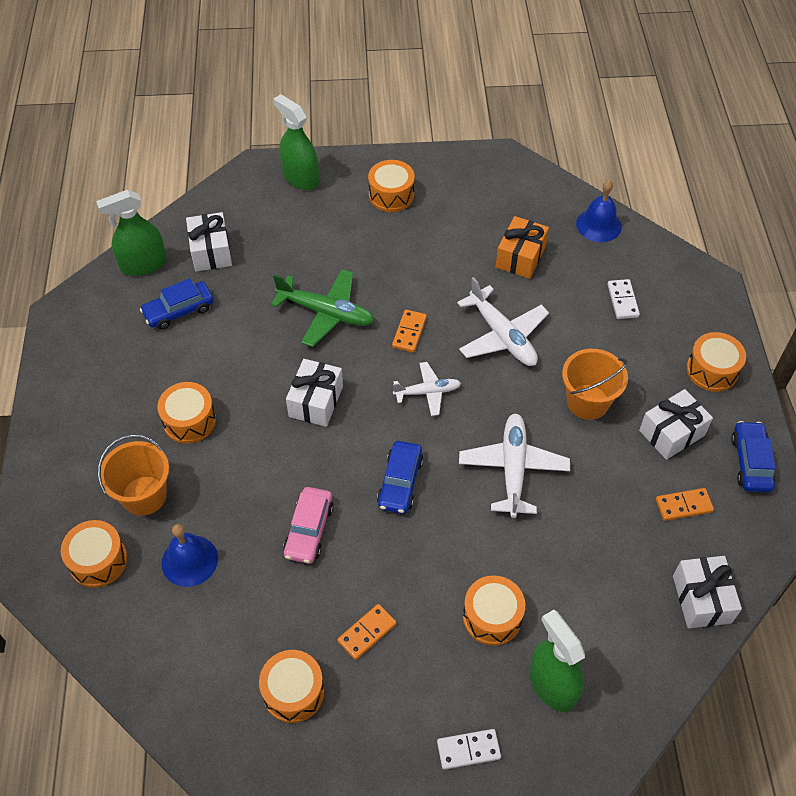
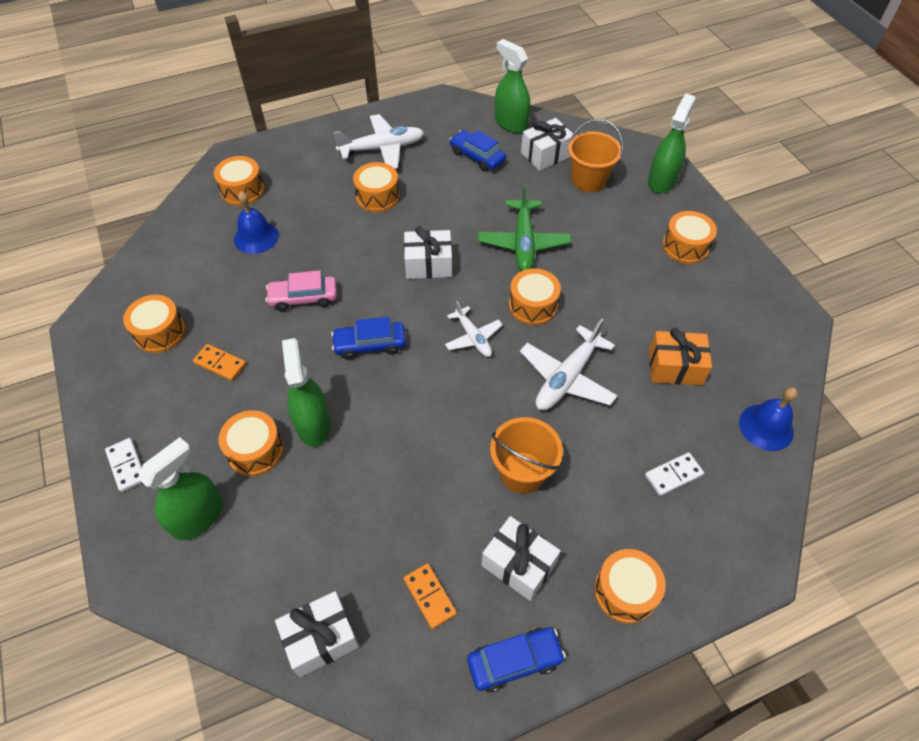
camera: 70 degrees right, 0 degrees up
orange bucket [98,435,169,516] -> orange bucket moved to [568,119,623,192]
orange domino [392,310,427,352] -> orange drum [509,268,561,325]
white plane [459,413,570,518] -> white plane moved to [333,114,424,169]
none -> green spray bottle [282,338,331,447]

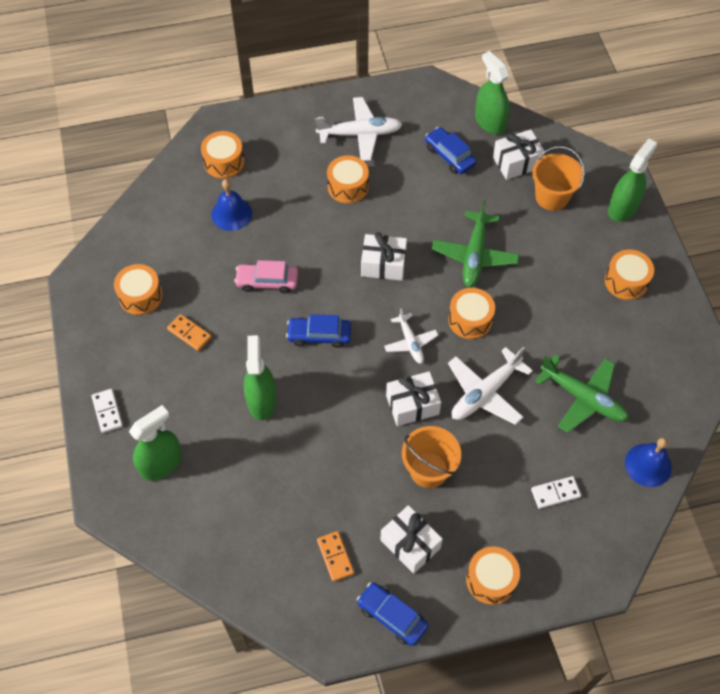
camera: 10 degrees right, 5 degrees up
orange drum [219,410,284,476] -> none
white gift [275,591,359,677] -> white gift moved to [386,371,441,426]
blue car [467,627,566,692] -> blue car turned 135 degrees counterclockwise [357,582,429,646]
orange gift [649,328,712,385] -> green plane [535,354,629,433]

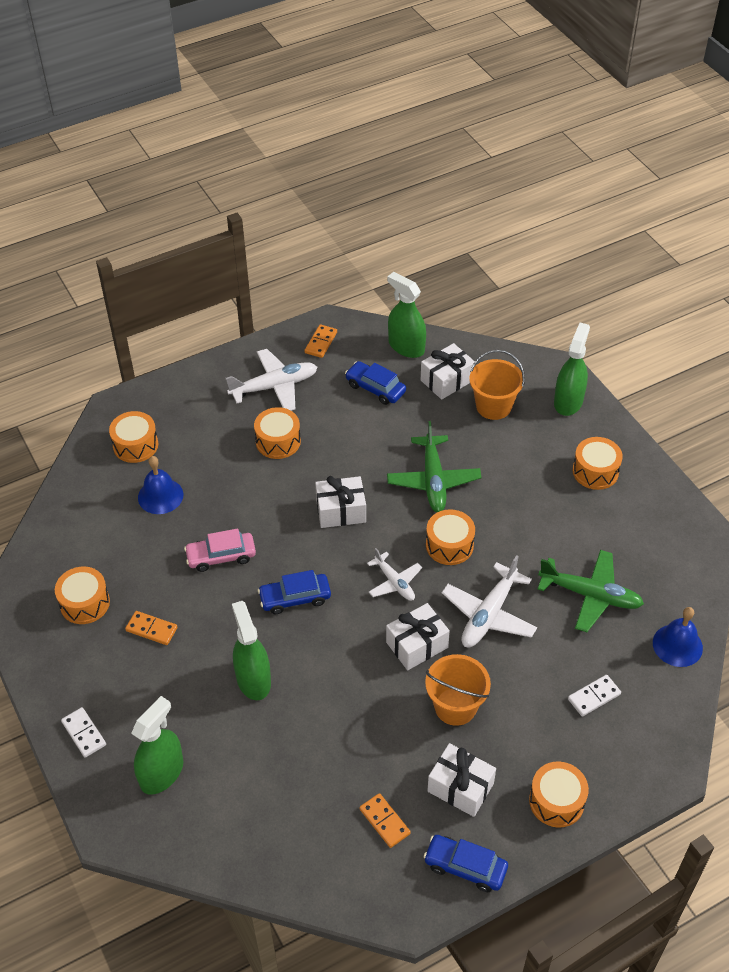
camera: 15 degrees left, 10 degrees down
none -> orange domino [304,324,337,358]

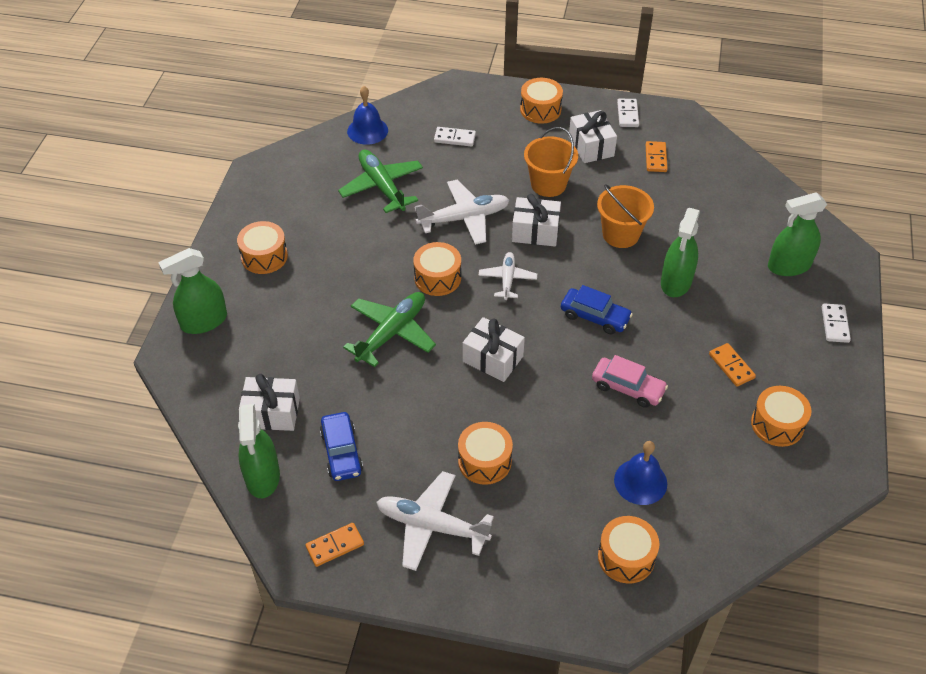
camera: 140 degrees left, 0 degrees up
blue car [424,835,508,892] -> white domino [617,99,639,127]
orange bucket [469,350,525,420] -> orange bucket moved to [597,184,654,248]

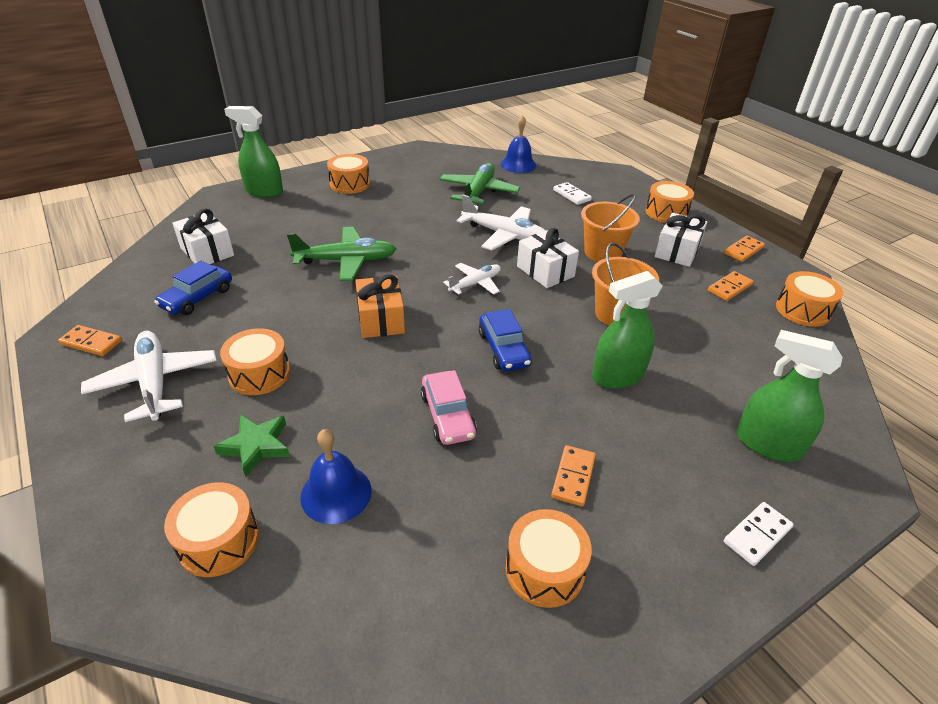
camera: 45 degrees right, 10 degrees down
green spray bottle [238,404,280,498] -> none
orange drum [413,242,461,296] -> orange drum moved to [776,271,843,327]
white gift [463,317,525,382] -> orange gift [355,275,405,338]
white domino [617,99,639,127] -> orange domino [724,236,765,262]
none -> green star [213,415,290,477]

